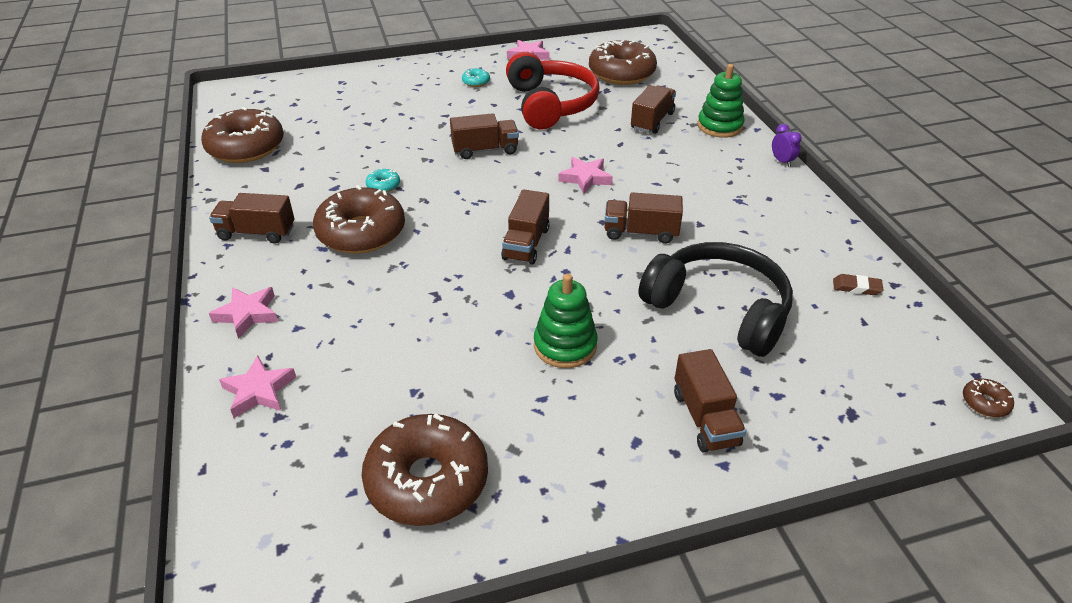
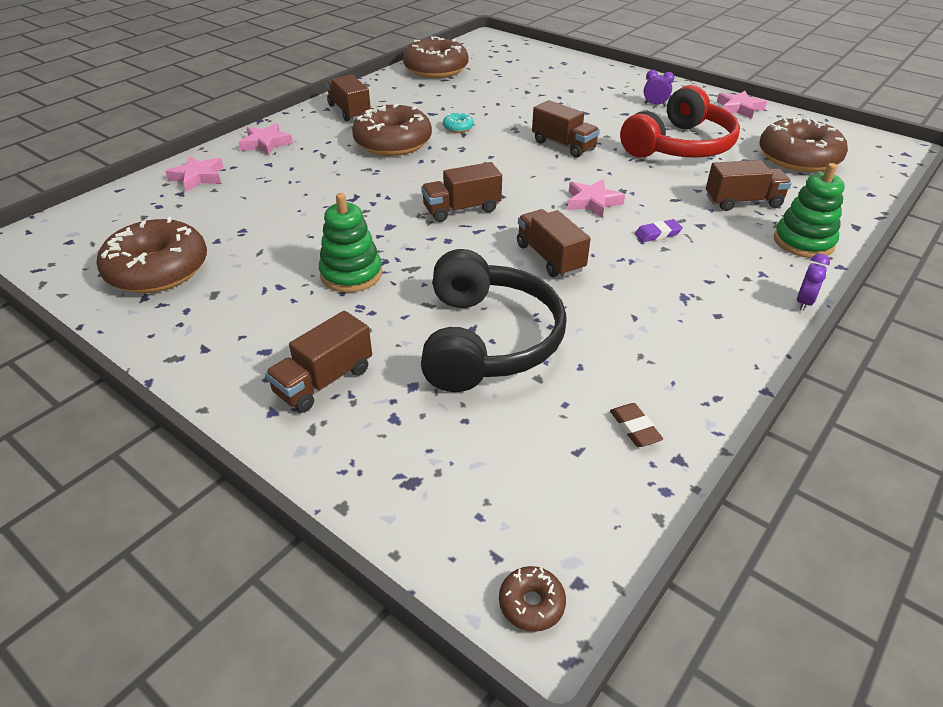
camera: 55 degrees right, 0 degrees up
turquoise donut [462,68,490,87] -> purple clock [644,70,674,106]
none -> purple eraser [635,219,683,242]

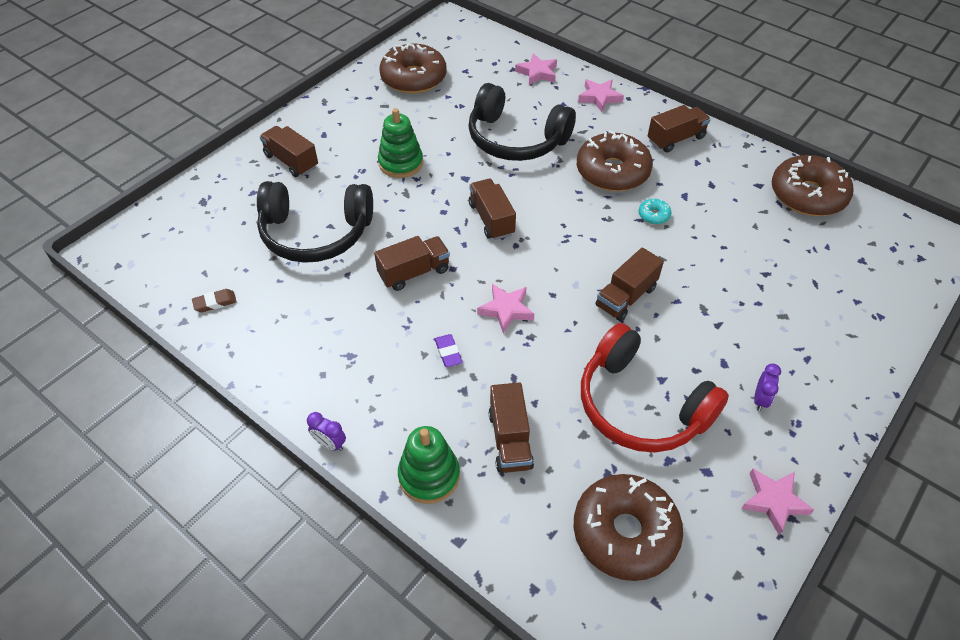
camera: 90 degrees right, 10 degrees up
brown donut [499,566,566,632] -> none
none -> black headphones [468,83,576,161]

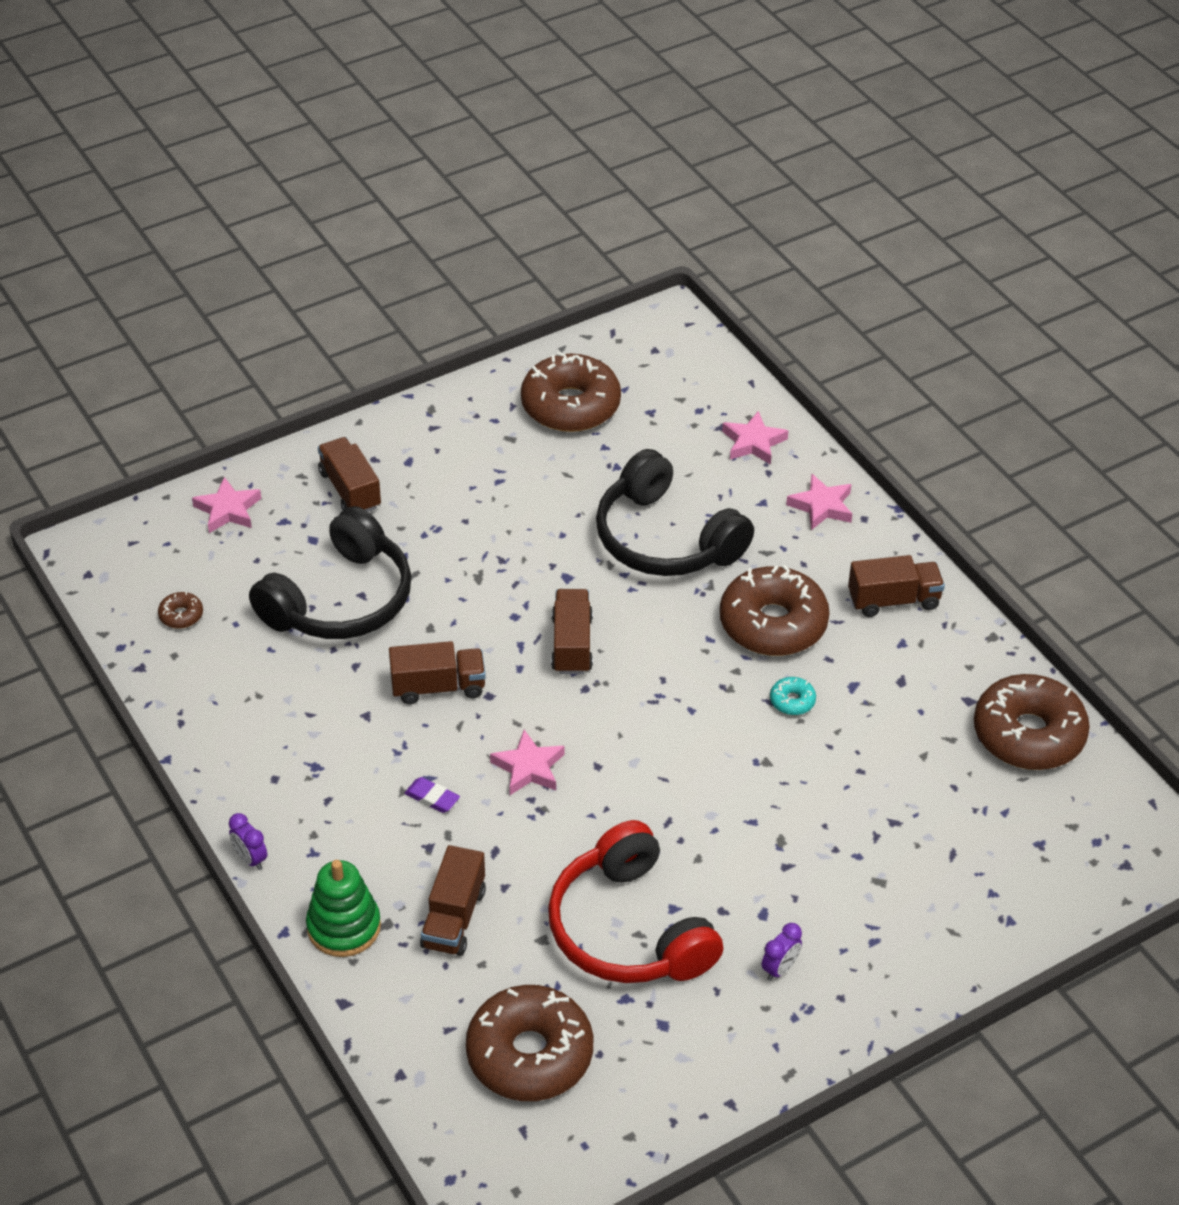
camera: 20 degrees right, 5 degrees down
brown eraser [192,289,237,312] -> none
black headphones [257,181,373,263] -> black headphones turned 75 degrees counterclockwise [249,506,411,639]
green stacking toy [378,108,423,178] -> none
purple eraser [434,334,463,367] -> purple eraser turned 60 degrees counterclockwise [404,777,460,813]
brown truck [596,247,664,321] -> none
pink star [741,468,814,535] -> pink star moved to [192,477,261,533]
none -> brown donut [158,592,203,628]

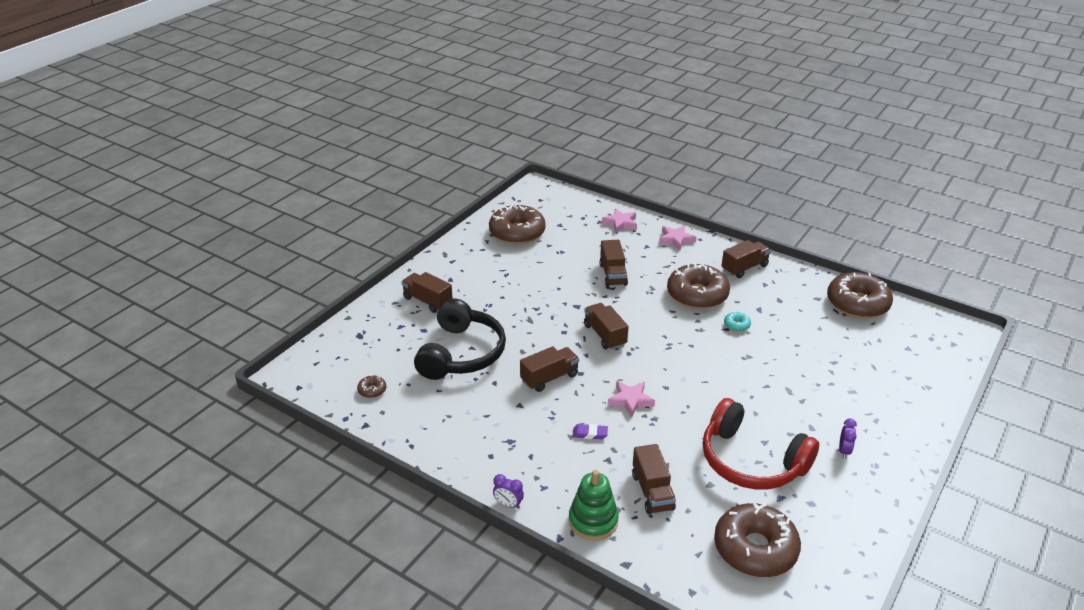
camera: 25 degrees left, 10 degrees down
pink star [192,477,261,533] -> none
black headphones [596,449,754,576] -> brown truck [599,240,628,287]

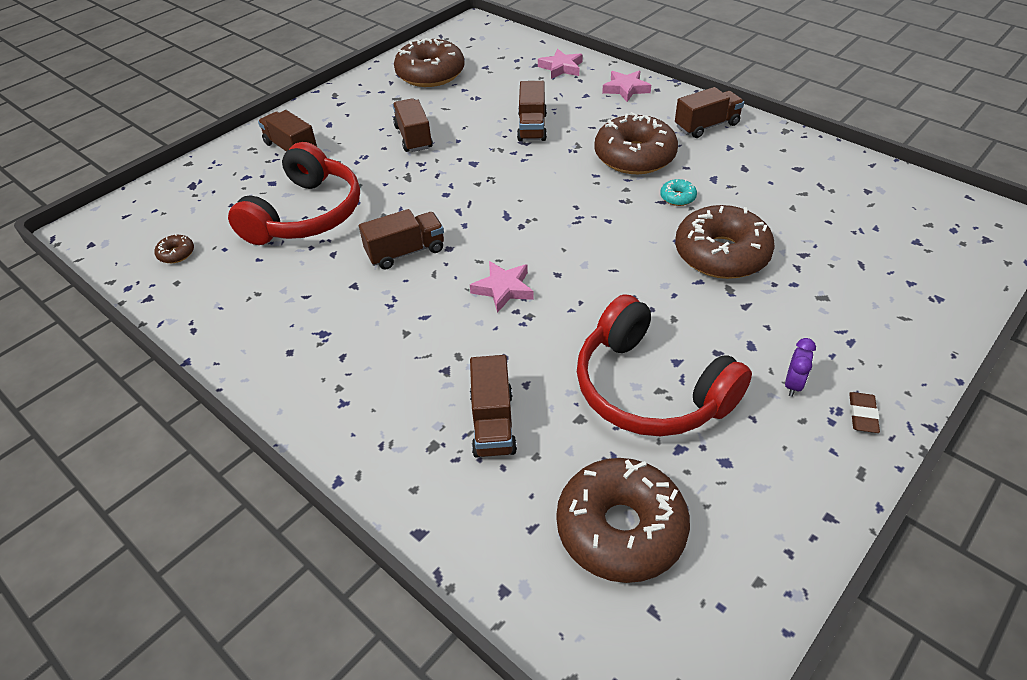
camera: 10 degrees right, 10 degrees up
black headphones [414,298,506,380] -> red headphones [228,142,360,245]
purple clock [493,474,524,509] -> none
green stacking toy [569,470,618,540] -> none
purple eraser [572,424,608,439] -> none
brown truck [584,303,628,350] -> brown truck moved to [393,98,433,152]
brown donut [827,272,893,318] -> brown donut moved to [675,205,775,279]
none -> brown eraser [849,392,880,433]

